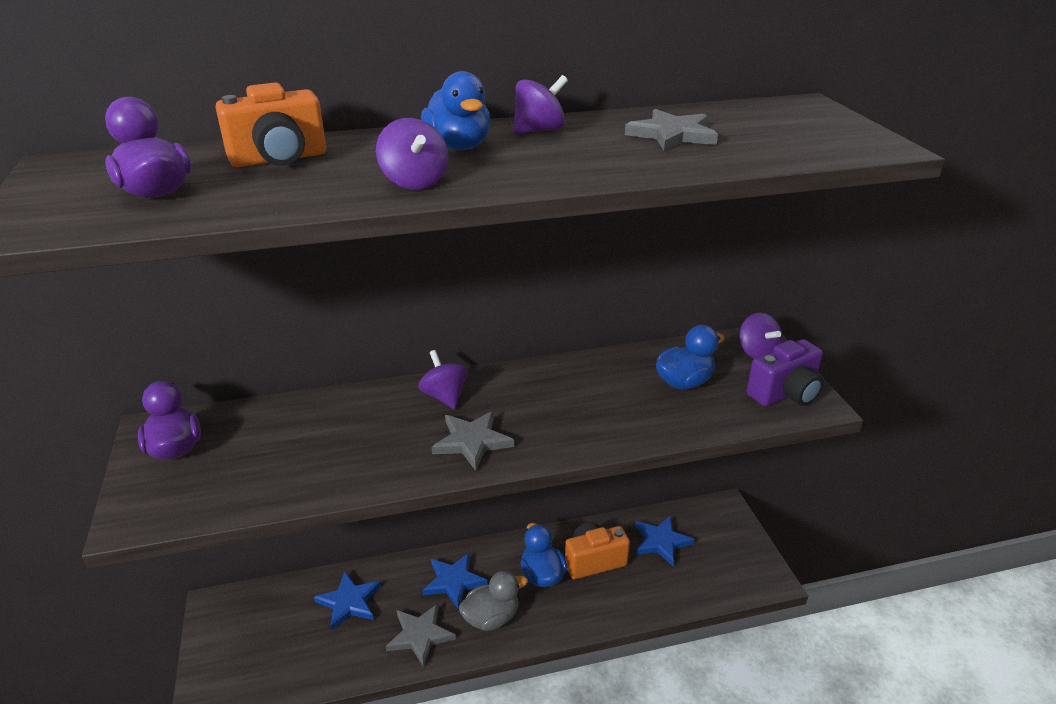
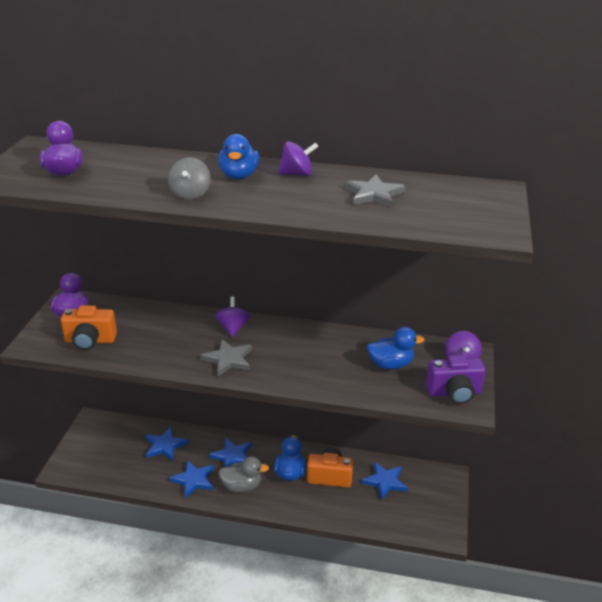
camera: 25 degrees right, 0 degrees up
orange camera [216,83,326,167] -> orange camera moved to [61,305,117,350]
purple spinning top [376,118,449,190] -> grey spinning top [168,157,210,200]
grey star [385,604,456,667] -> blue star [169,460,214,498]

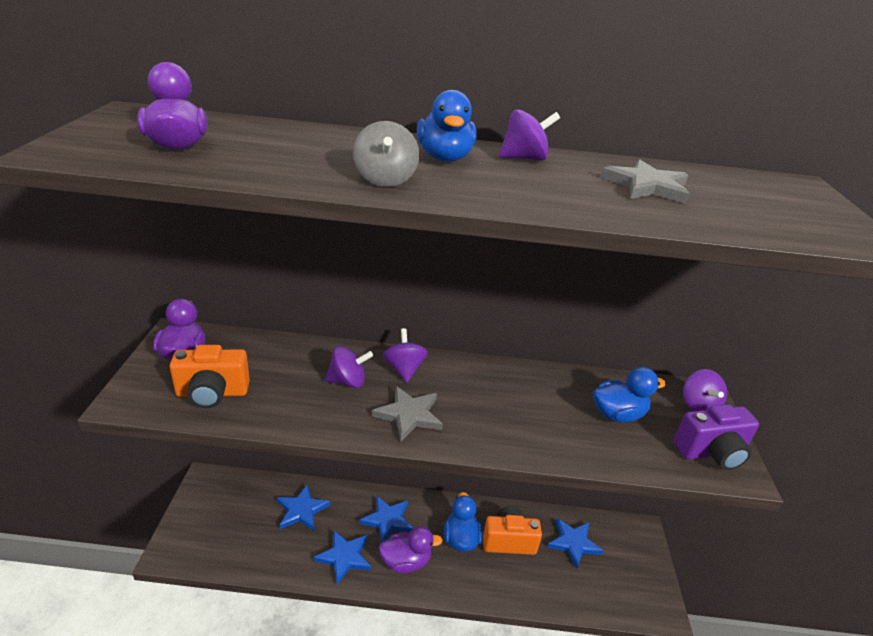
camera: 10 degrees left, 0 degrees up
grey duck [218,456,269,493] -> purple duck [379,526,443,574]
none -> purple spinning top [325,346,373,388]

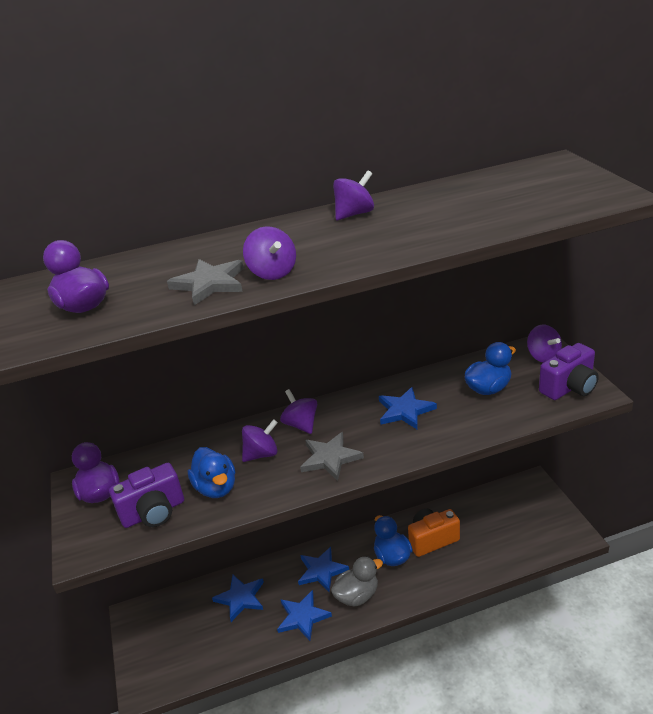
camera: 15 degrees left, 0 degrees up
orange camera [170,345,250,408] -> purple camera [109,463,184,528]
grey spinning top [353,121,419,187] -> purple spinning top [243,226,296,280]
purple duck [379,526,443,574] -> grey duck [331,556,383,606]
blue duck [417,90,477,162] -> blue duck moved to [188,447,235,498]
blue star [547,518,604,569] -> blue star moved to [379,387,437,429]
grey star [601,159,690,204] -> grey star moved to [167,259,244,305]

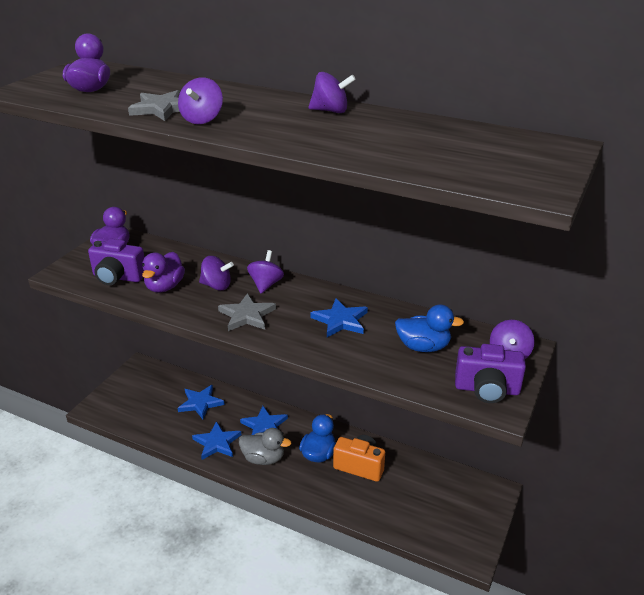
camera: 40 degrees right, 0 degrees up
blue duck [188,447,235,498] -> purple duck [142,252,185,293]

